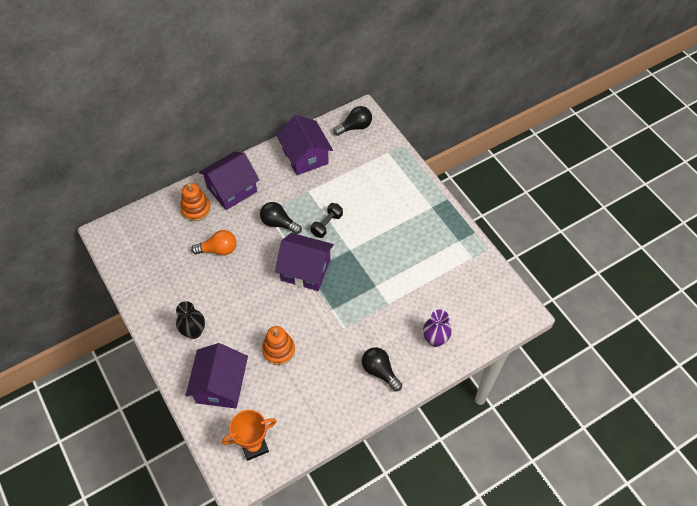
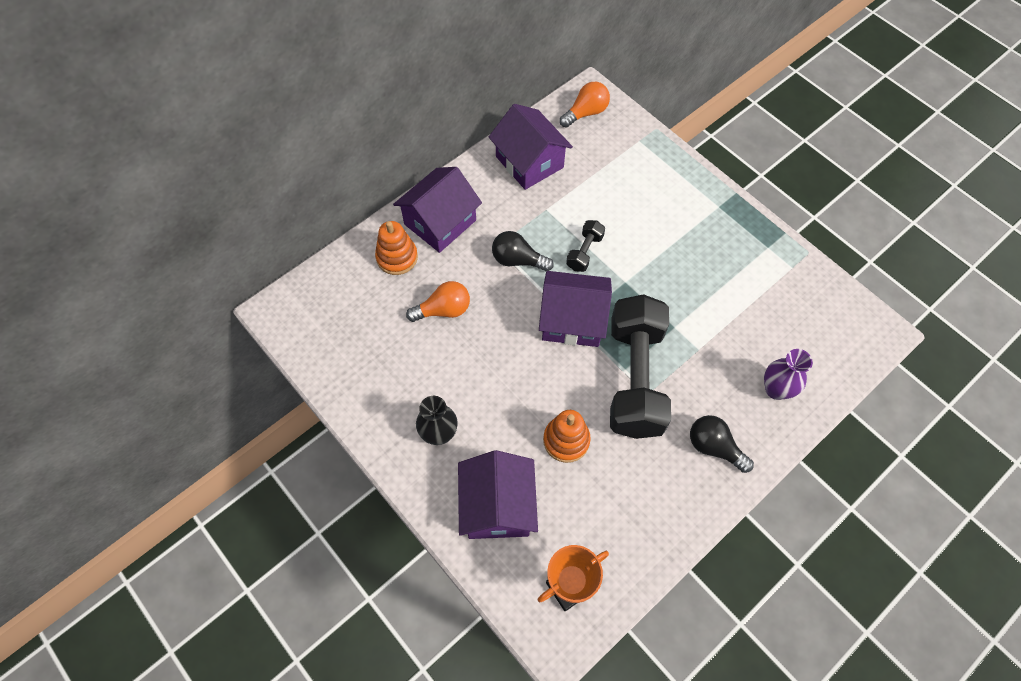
camera: 10 degrees left, 5 degrees up
black light bulb [333,106,372,136] -> orange light bulb [560,82,610,128]
none -> black dumbbell [610,294,671,439]

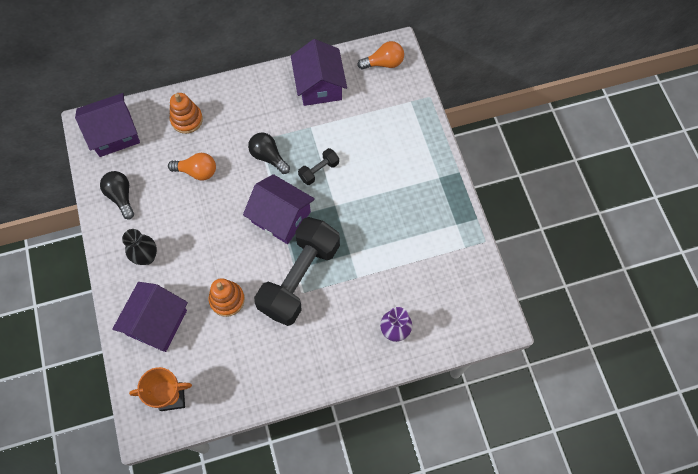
camera: 25 degrees right, 5 degrees up
purple house [393,167,482,253] -> purple house moved to [75,93,140,157]
black light bulb [690,415,754,473] -> black light bulb moved to [100,171,134,219]

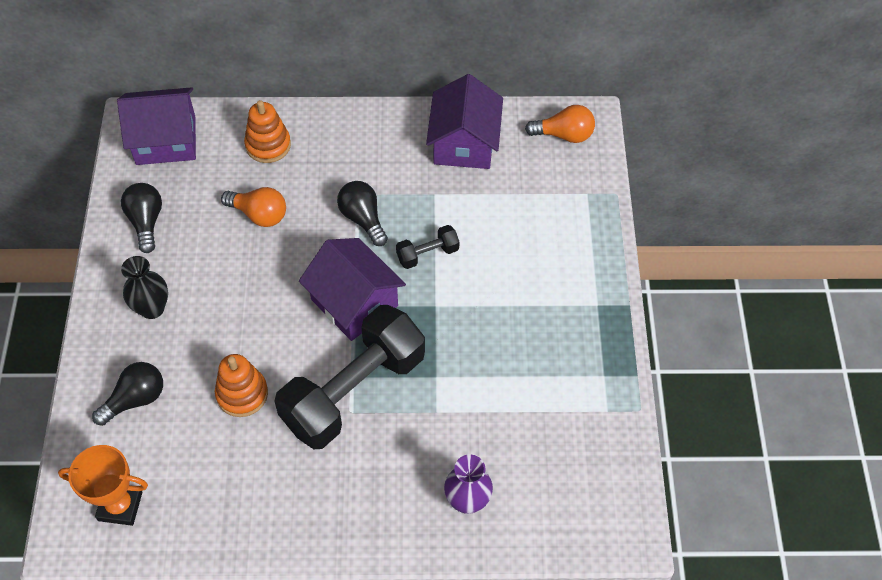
camera: 15 degrees right, 10 degrees down
purple house [112,282,188,352] -> black light bulb [92,362,163,426]

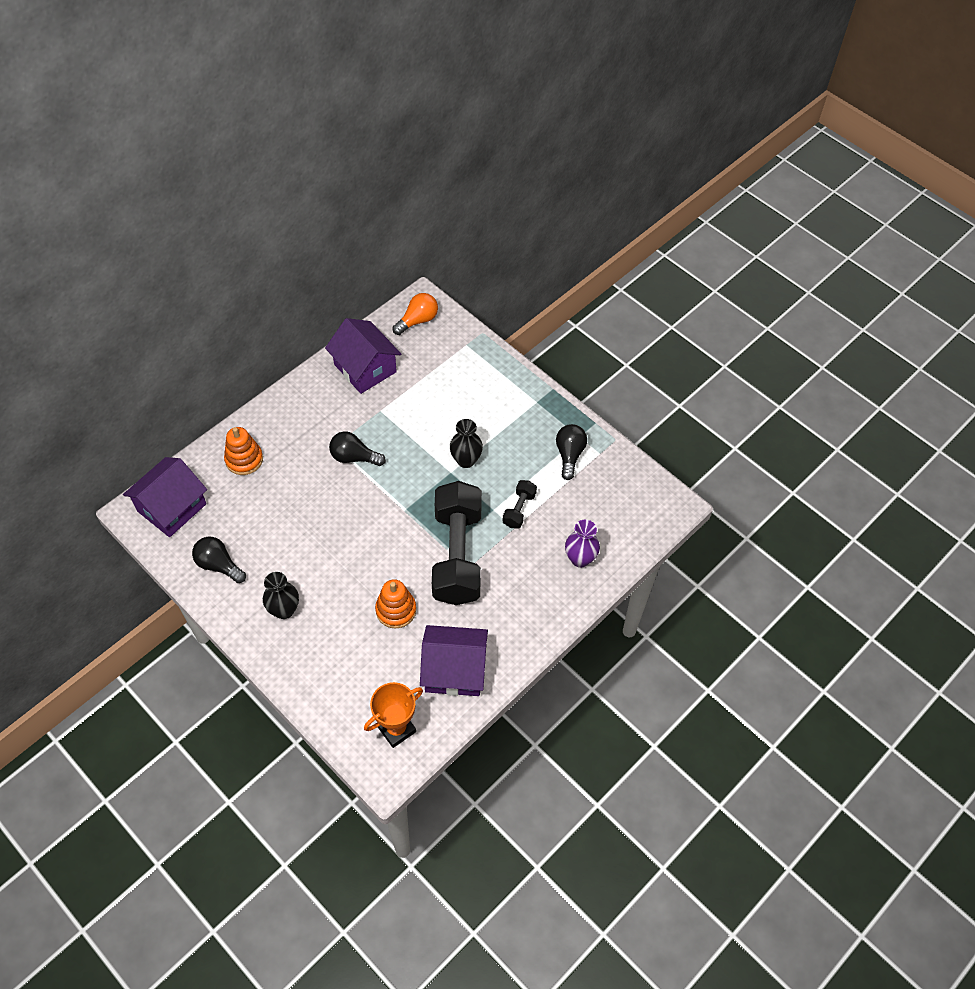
camera: 45 degrees left, 0 degrees up
black light bulb [92,362,163,426] -> black light bulb moved to [556,424,587,480]
orange light bulb [221,187,286,227] -> none
purple house [299,238,406,341] -> purple house moved to [420,625,488,696]
black dumbbell [396,225,460,269] -> black dumbbell moved to [503,480,537,529]
none -> black vase [450,419,483,468]

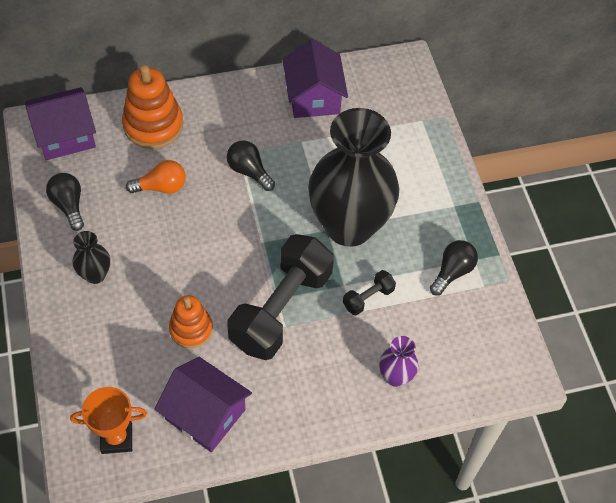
camera: 30 degrees right, 0 degrees up
orange stacking toy [224,427,263,475] -> orange stacking toy [122,65,183,149], size x1.56
orange light bulb [392,293,438,335] -> orange light bulb moved to [126,160,186,194]
black vase [450,419,483,468] -> black vase [308,108,399,247], size x2.45

